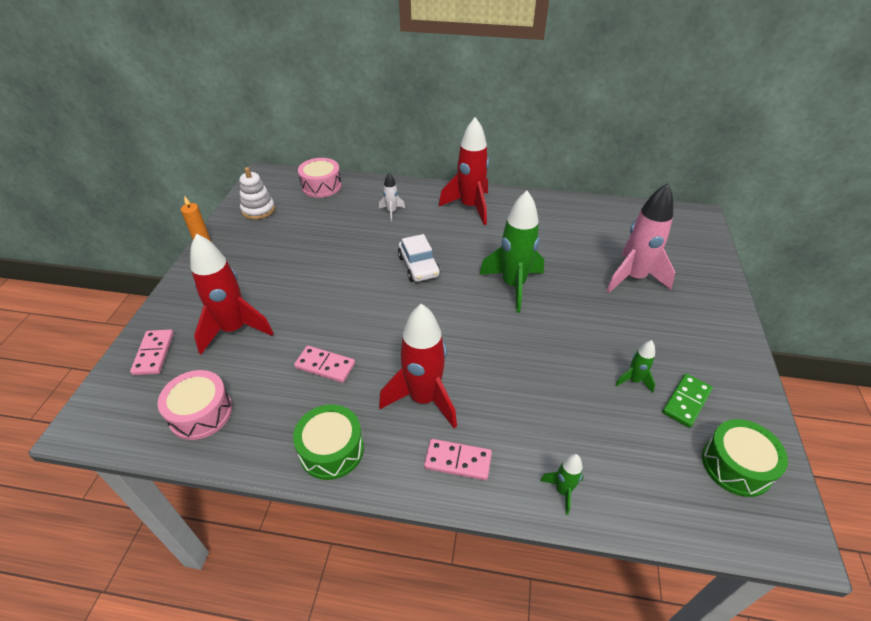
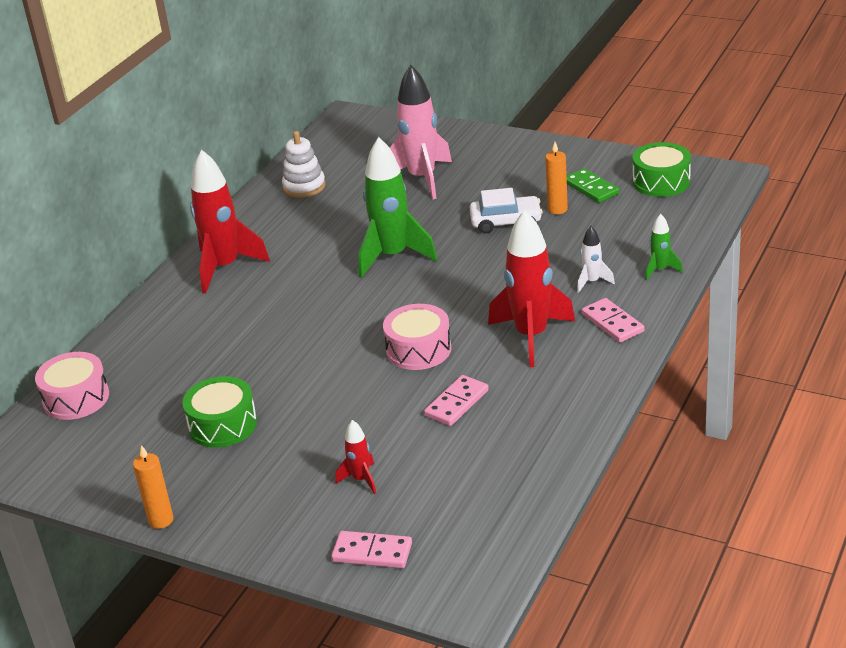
camera: 70 degrees left, 10 degrees down
pink drum [158,370,232,440] -> pink drum moved to [383,304,452,370]
red rocket [190,233,274,354] -> red rocket [335,420,376,494], size x0.47
white stacking toy [240,167,275,220] -> white stacking toy moved to [282,131,326,198]
green drum [293,404,364,480] -> green drum moved to [182,376,257,448]
white rocket [379,173,405,221] -> white rocket moved to [577,226,615,293]
white car [398,234,441,282] -> white car moved to [470,188,543,234]
pink domino [424,439,492,480] -> pink domino turned 60 degrees counterclockwise [582,298,644,343]
green rocket [615,340,655,393] -> orange candle [545,142,568,214]

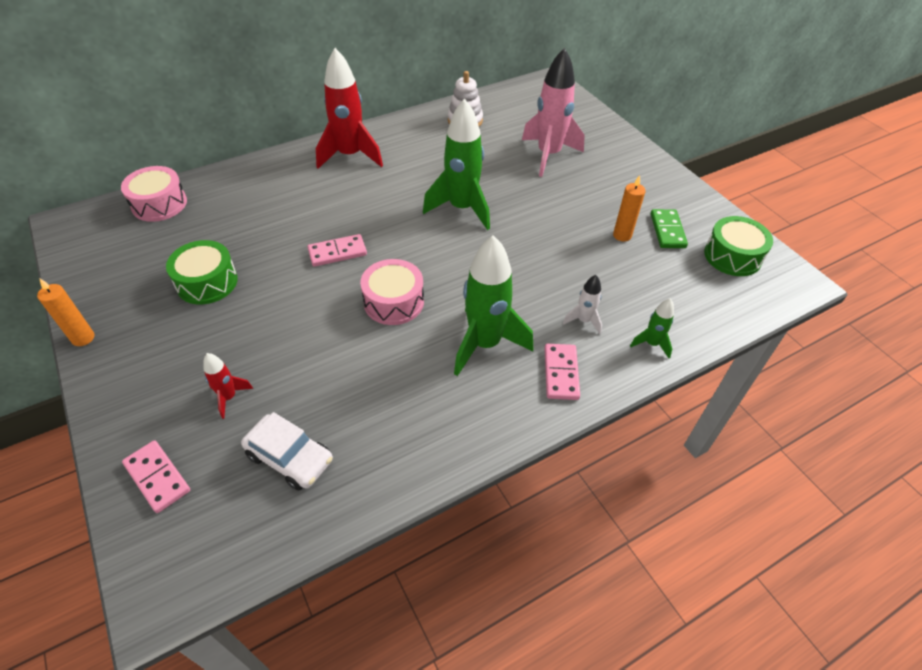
camera: 30 degrees right, 15 degrees up
pink domino [424,375,489,426] -> pink domino moved to [308,234,367,267]
white car [470,188,543,234] -> white car moved to [241,412,333,491]
red rocket [488,210,575,367] -> green rocket [454,235,533,376]

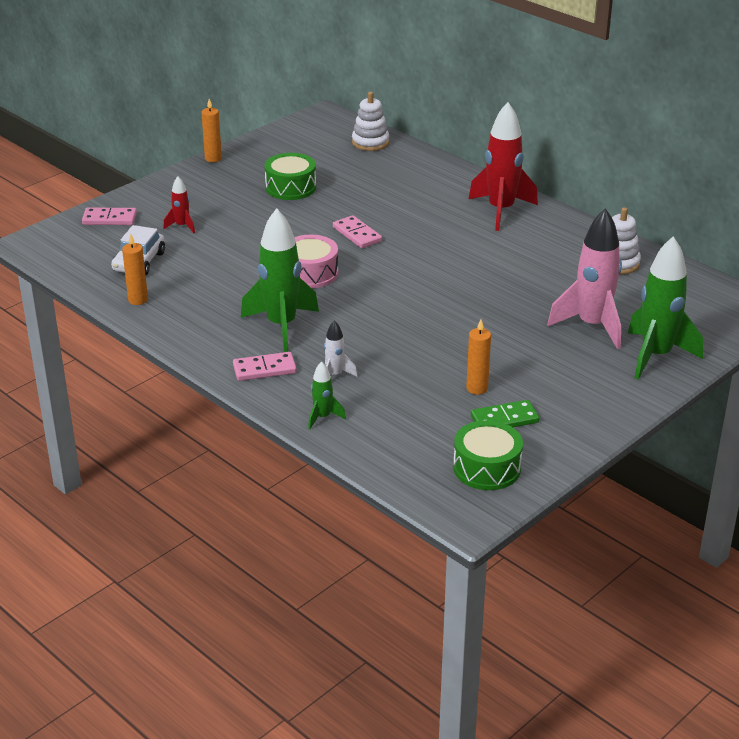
camera: 75 degrees right, 15 degrees down
pink drum [121,166,187,222] -> white stacking toy [352,92,389,151]
pink domino [122,440,190,513] -> pink domino turned 60 degrees clockwise [82,208,137,225]
green rocket [423,98,490,230] -> green rocket moved to [628,236,703,379]
none -> orange candle [122,233,148,305]

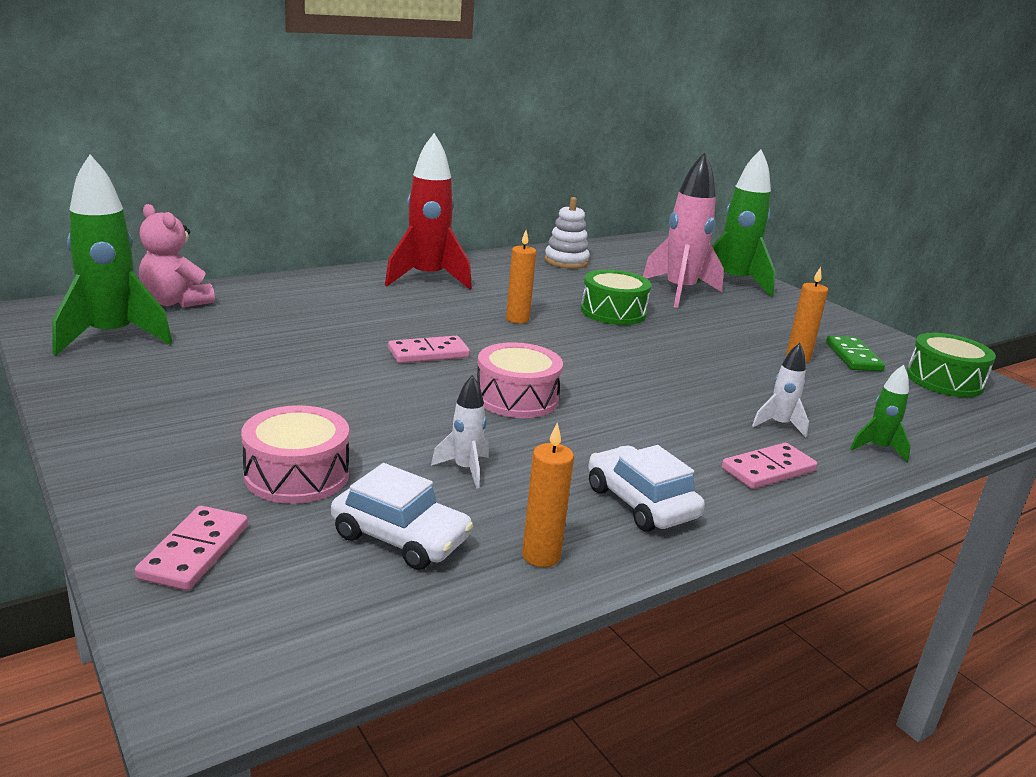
camera: 80 degrees left, 10 degrees down
red rocket [163,176,195,233] -> pink drum [241,405,349,504]
orange candle [201,99,222,162] -> orange candle moved to [506,230,536,324]
pink domino [233,352,297,381] -> pink domino turned 60 degrees clockwise [722,443,817,489]
green rocket [241,208,319,352] -> green rocket moved to [52,155,172,355]
green drum [264,153,316,200] -> green drum moved to [581,270,651,325]
white stacking toy [352,92,389,151] -> pink teddy bear [139,204,215,308]
none -> white rocket [431,375,489,488]
none -> white car [588,445,705,531]

